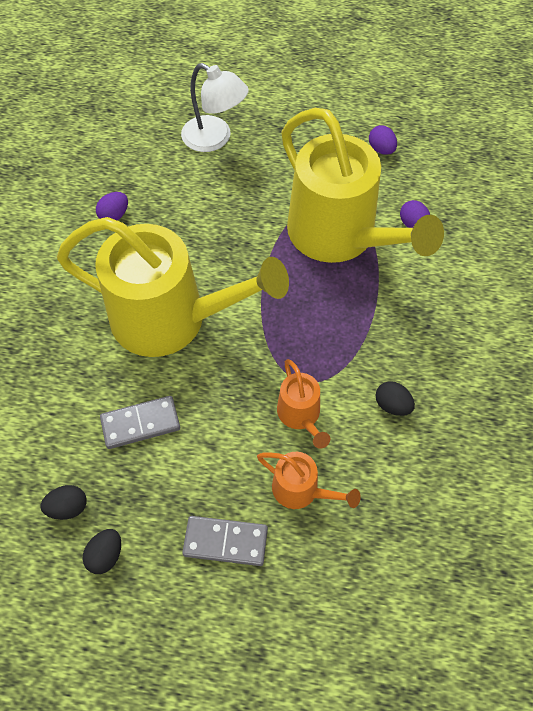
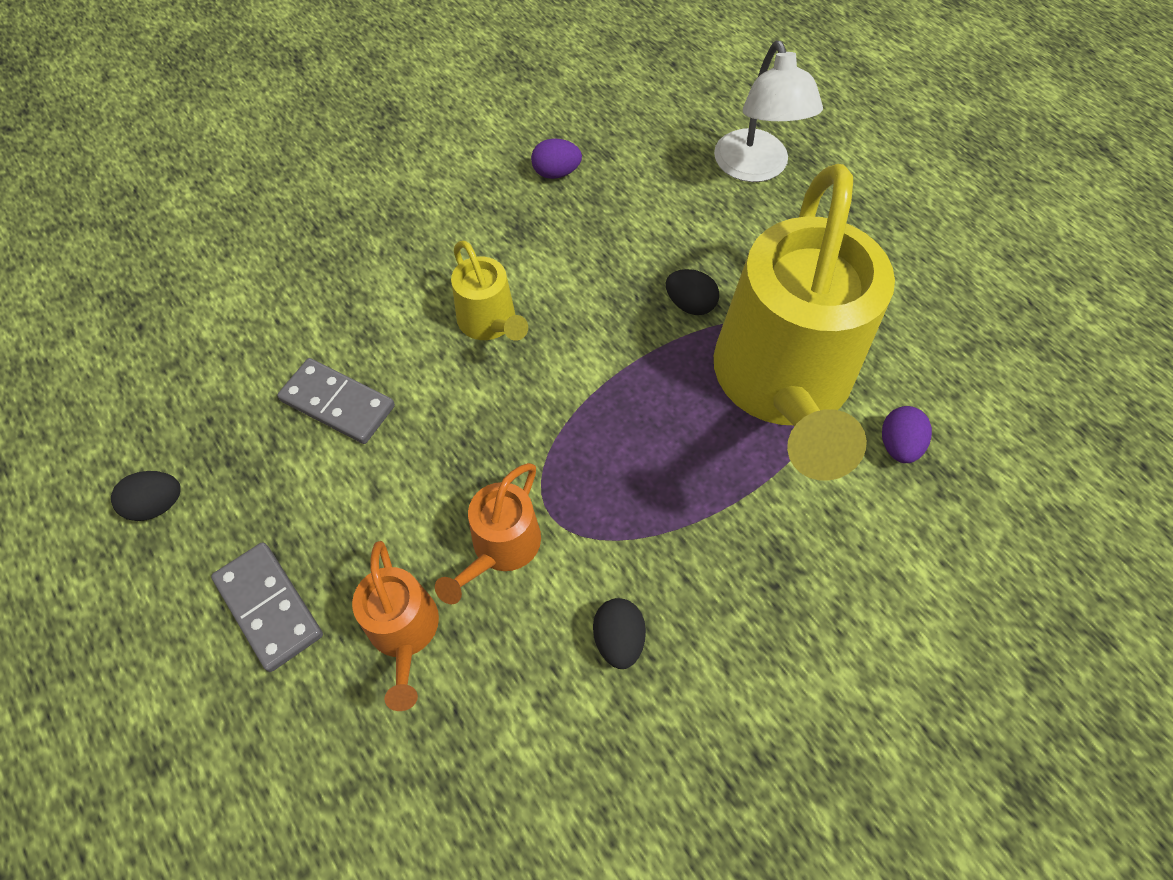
camera: 45 degrees right, 0 degrees up
black egg [41,485,87,520] -> black egg moved to [666,269,719,315]
yellow watering can [57,217,289,357] -> yellow watering can [451,241,528,341], size x0.43
purple egg [369,125,397,155] -> none

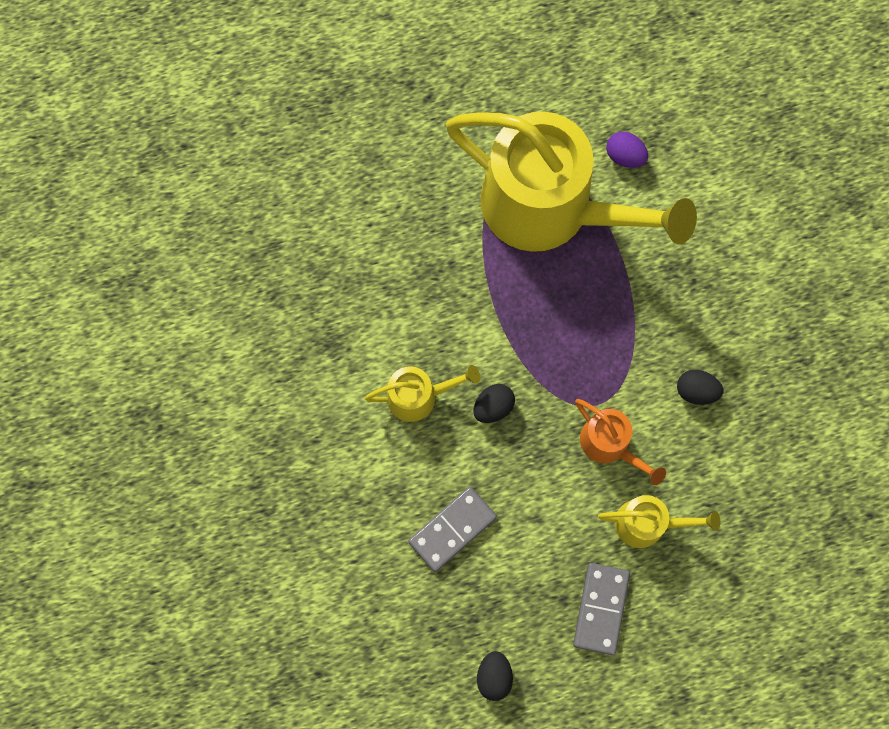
camera: 70 degrees left, 15 degrees up
grey domino [211,542,323,672] -> grey domino turned 60 degrees counterclockwise [573,563,630,655]
orange watering can [352,541,439,711] -> yellow watering can [598,495,720,548]
purple egg [531,138,582,179] -> none
black egg [666,269,719,315] -> black egg moved to [473,384,515,423]
white lamp [714,40,823,182] -> none

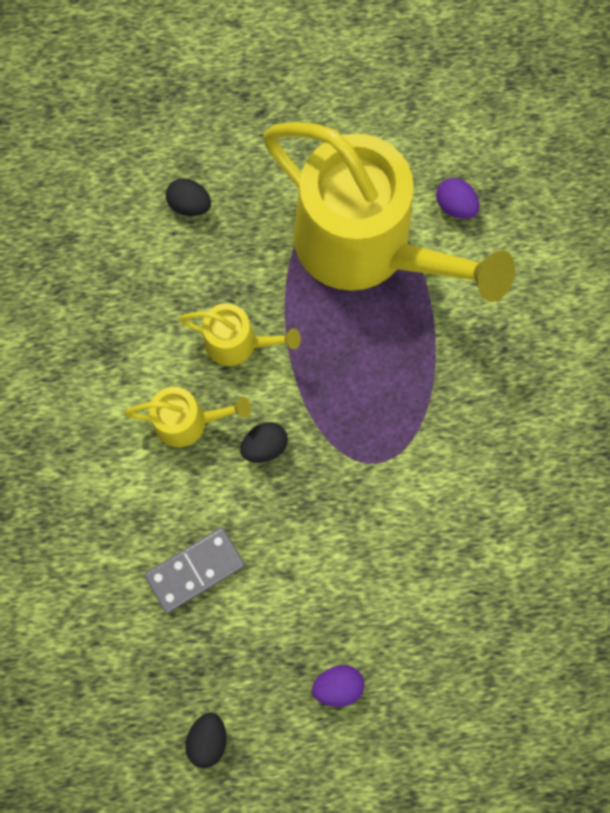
camera: 10 degrees right, 0 degrees up
grey domino [573,563,630,655] -> purple egg [312,665,365,707]
orange watering can [575,399,666,485] -> none
yellow watering can [598,495,720,548] -> yellow watering can moved to [179,303,301,366]
black egg [677,370,723,405] -> black egg moved to [166,178,211,216]

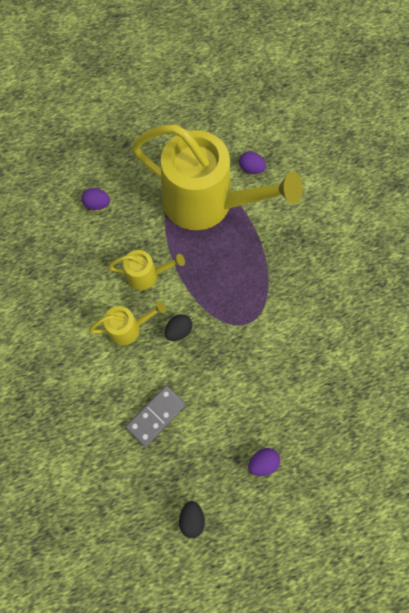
camera: 15 degrees left, 5 degrees down
black egg [166,178,211,216] -> purple egg [82,188,110,210]

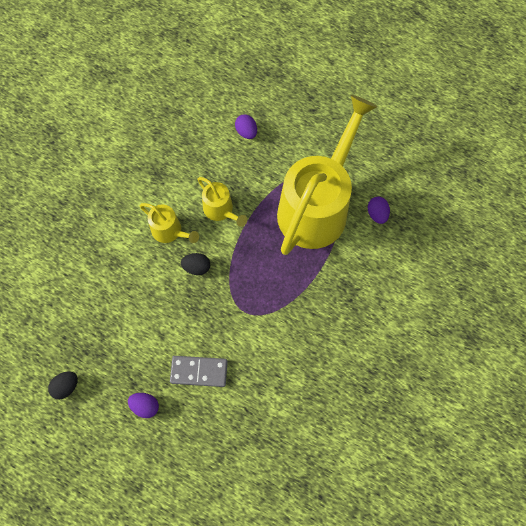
camera: 50 degrees right, 0 degrees up
grey domino [126,385,186,447] -> grey domino moved to [170,356,228,387]
yellow watering can [132,124,303,230] -> yellow watering can turned 135 degrees counterclockwise [277,95,377,255]

